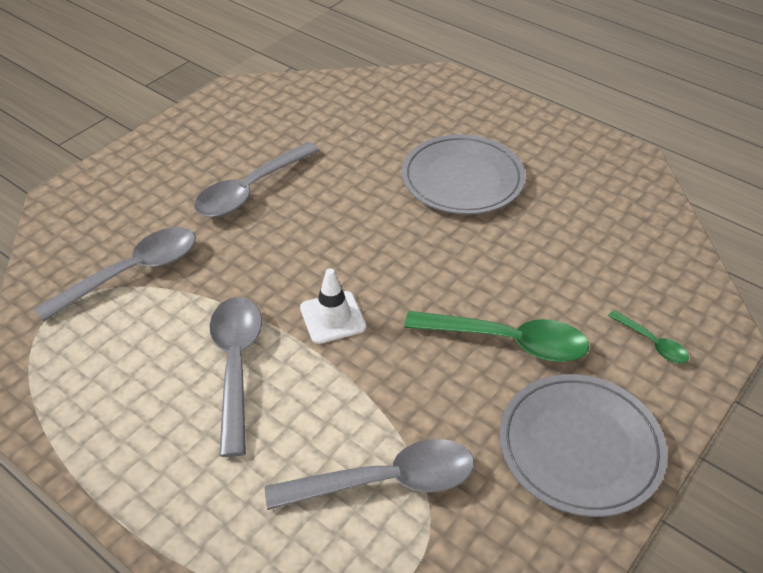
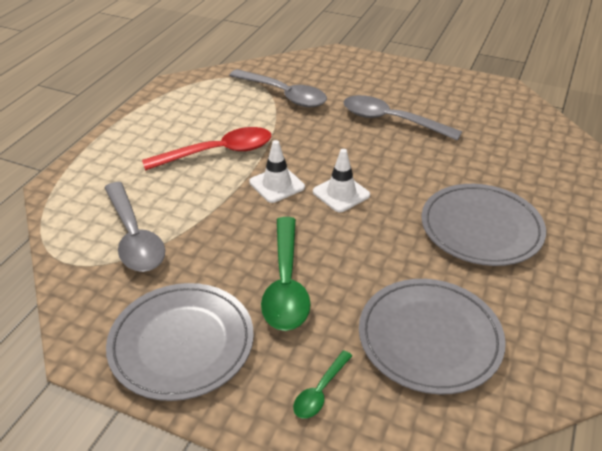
camera: 75 degrees right, 5 degrees down
grey spoon [209,297,262,457] -> red spoon [142,127,272,171]
none -> white traffic cone [313,149,370,212]
none -> grey plate [359,279,506,395]

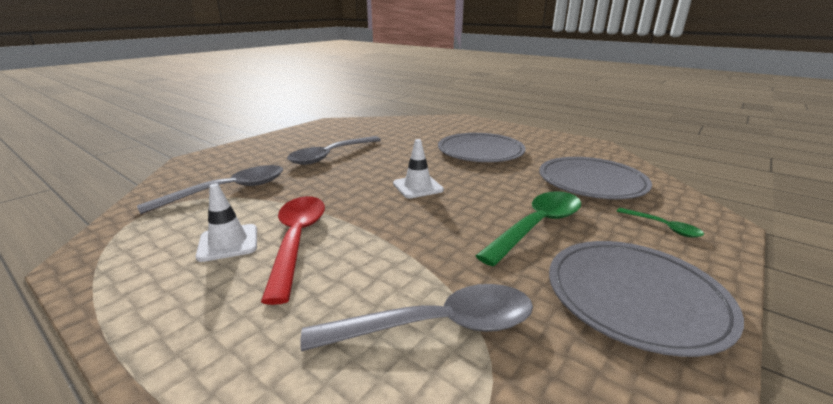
camera: 75 degrees left, 15 degrees down
white traffic cone [249,140,305,203] -> white traffic cone moved to [196,183,257,262]
green spoon [261,217,311,331] -> green spoon turned 60 degrees counterclockwise [476,191,581,266]

